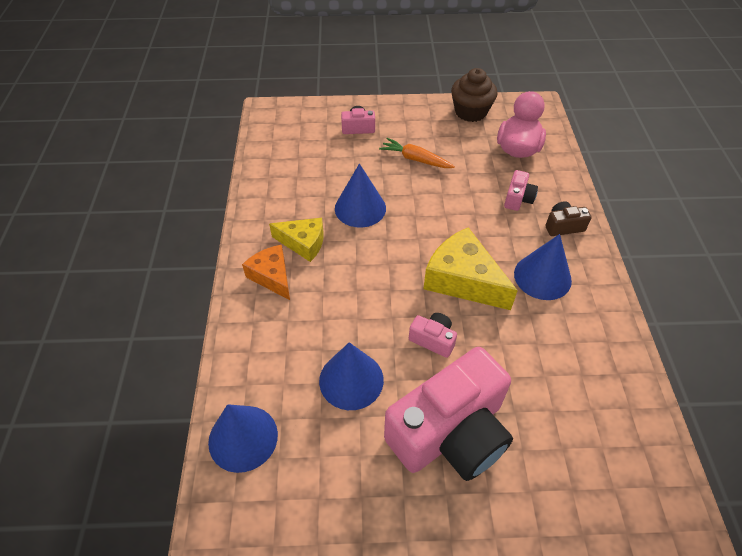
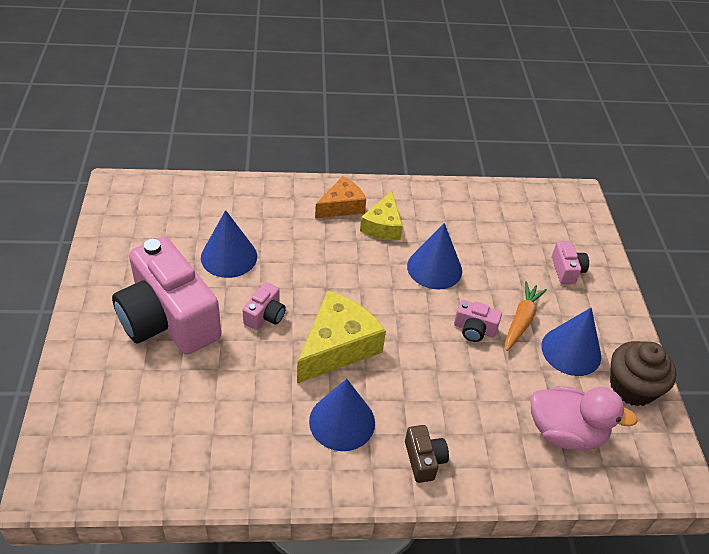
camera: 85 degrees right, 5 degrees down
blue cone [208,404,278,473] -> blue cone moved to [541,308,601,376]
pink camera [504,170,538,211] -> pink camera moved to [454,300,502,342]

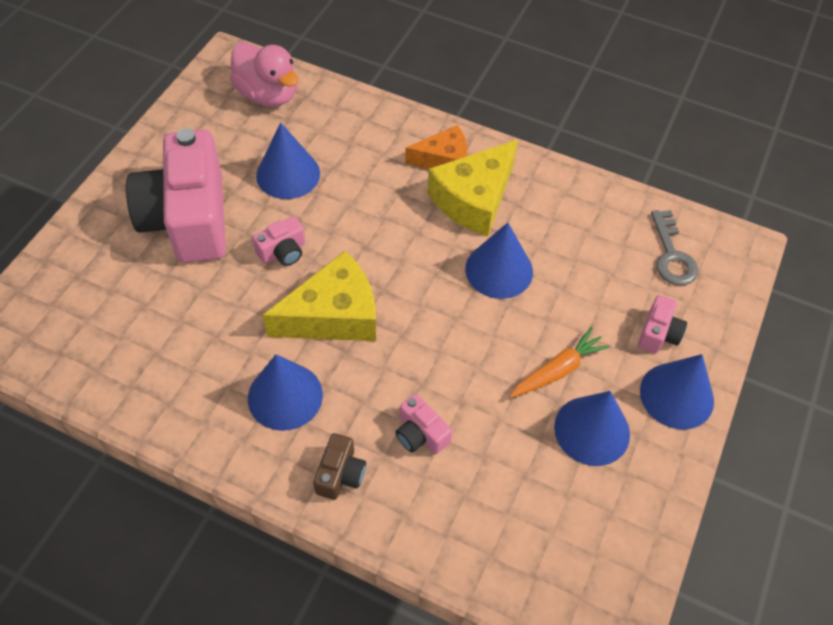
camera: 30 degrees right, 10 degrees up
yellow cheese [360,191,403,240] -> yellow cheese [427,140,518,236], size x1.57
pink camera [454,300,502,342] -> pink camera moved to [396,394,452,454]
pink duck [530,386,638,450] -> pink duck moved to [230,42,299,107]
brown cupcake [610,341,677,406] -> none
none -> blue cone [640,354,714,430]
none -> grey key [651,210,698,285]

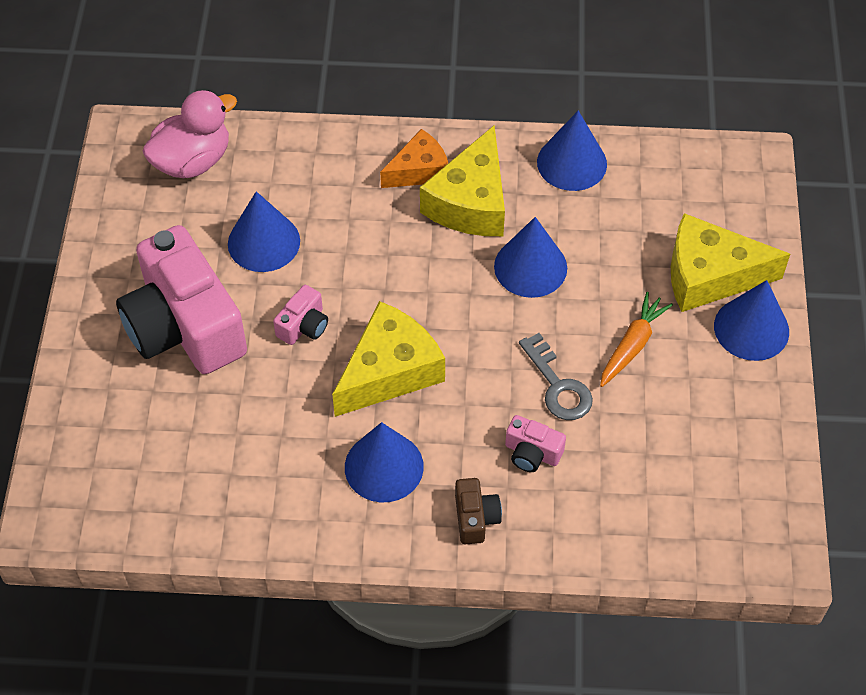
camera: 20 degrees left, 0 degrees up
pink duck [230,42,299,107] -> pink duck turned 60 degrees counterclockwise [143,90,237,178]
blue cone [554,391,630,466] -> blue cone moved to [537,110,607,191]
pink camera [638,295,687,354] -> yellow cheese [671,213,790,312]
grey key [651,210,698,285] -> grey key moved to [519,333,593,420]

